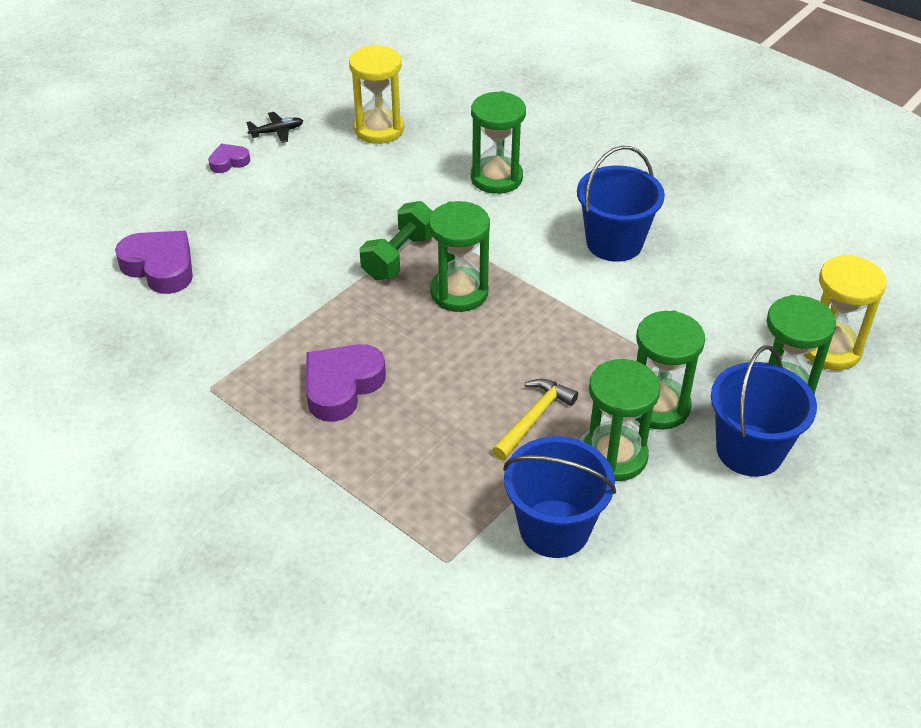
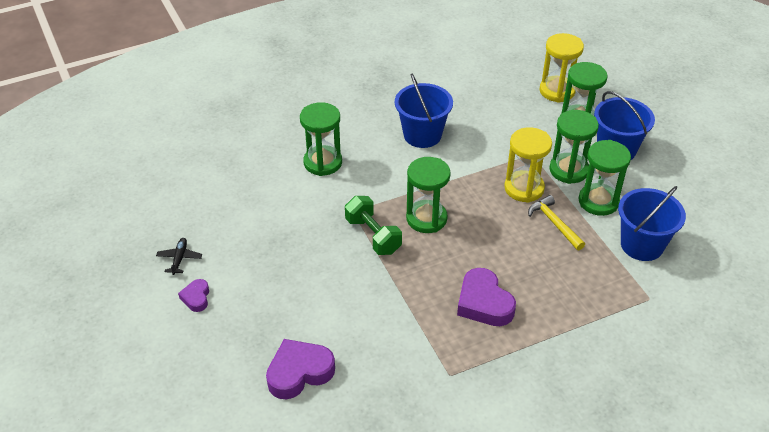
camera: 65 degrees left, 0 degrees up
yellow hourglass [349,45,404,144] -> yellow hourglass moved to [504,127,552,203]

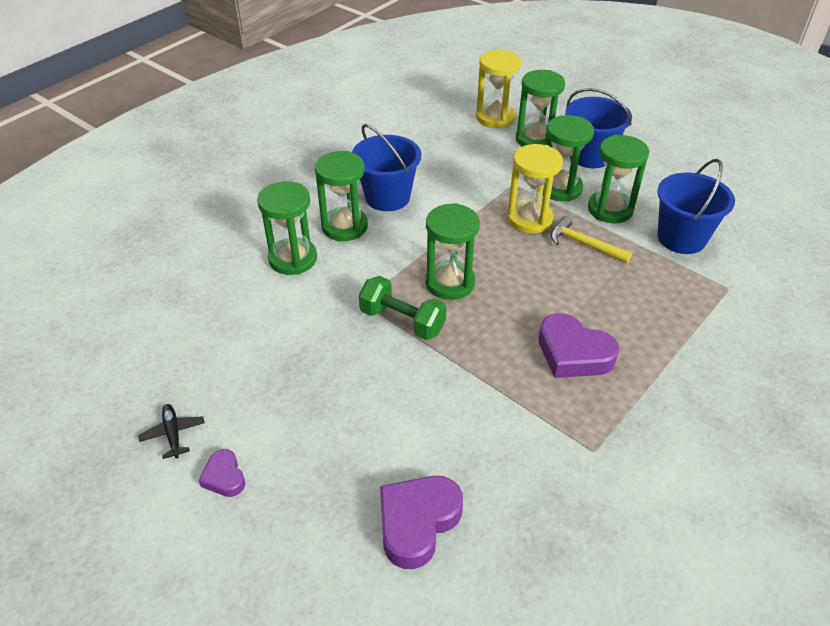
camera: 25 degrees left, 0 degrees up
none -> green hourglass [315,151,368,241]

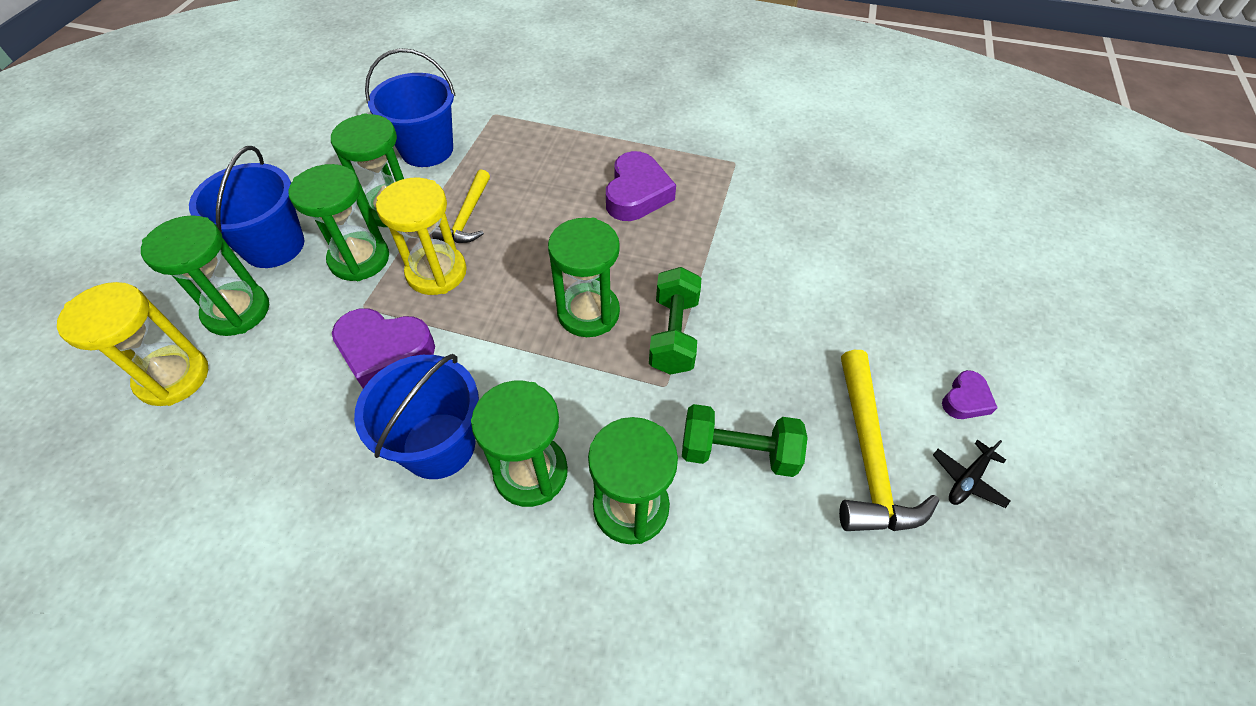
camera: 115 degrees left, 10 degrees up
purple heart [380,476,463,569] -> purple heart moved to [332,308,435,388]
none -> green dumbbell [682,404,808,477]
none -> yellow hammer [839,350,939,531]

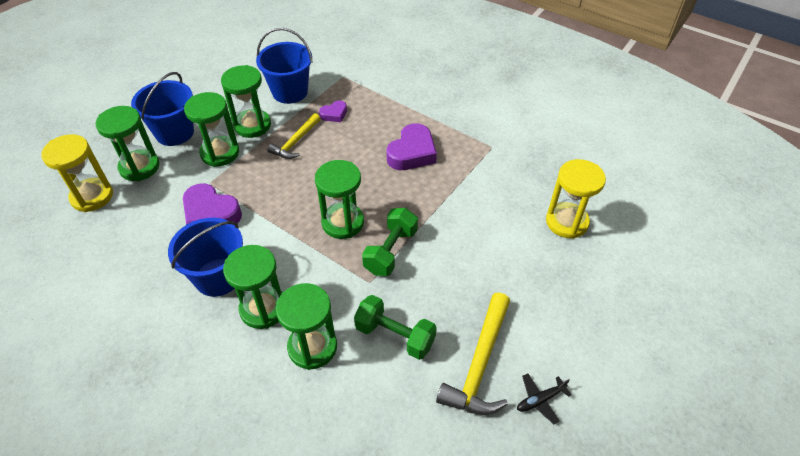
camera: 20 degrees right, 5 degrees down
yellow hourglass [376,178,467,295] -> yellow hourglass moved to [546,159,606,239]
purple heart [942,370,998,419] -> purple heart moved to [319,101,347,122]

